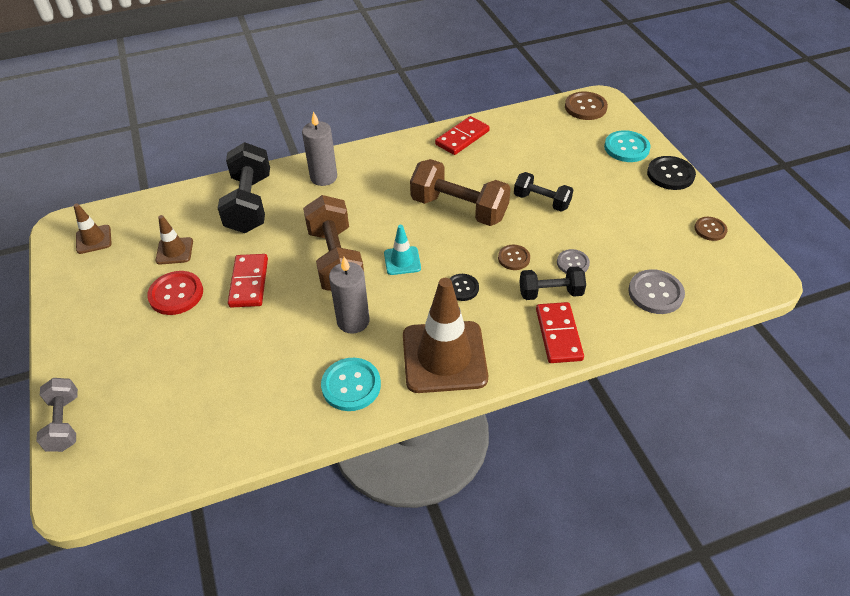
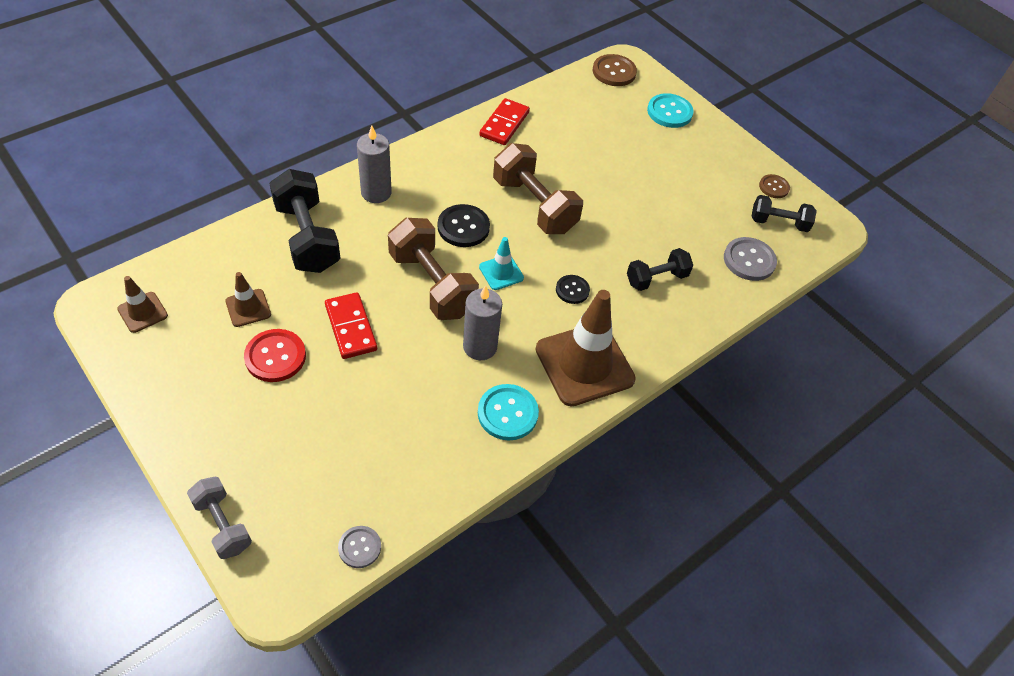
camera: 25 degrees left, 5 degrees up
brown dumbbell [410,159,511,226] -> brown dumbbell turned 45 degrees clockwise [493,143,583,234]
brown button [498,245,530,270] -> none
black dumbbell [514,172,573,212] -> black dumbbell moved to [752,195,817,232]
red domino [536,302,584,363] -> none
grey button [557,249,590,273] -> grey button moved to [338,526,381,568]
black button [647,156,696,190] -> black button moved to [438,204,490,247]

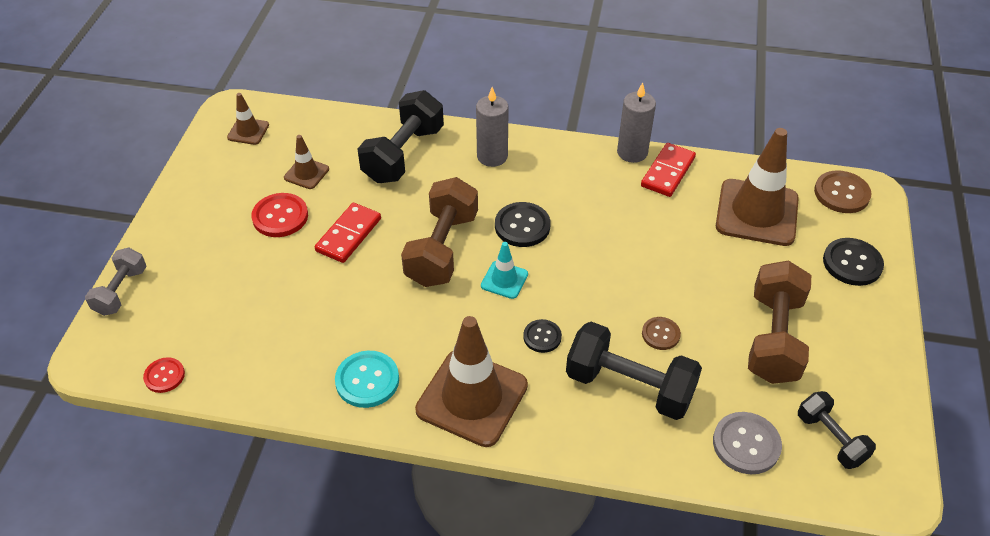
camera: 55 degrees right, 5 degrees down
grey button [338,526,381,568] -> red button [143,357,185,393]
grey candle [463,285,502,360] -> grey candle moved to [617,82,656,163]
red domino [479,98,530,145] -> red domino turned 45 degrees counterclockwise [641,143,696,197]
brown dumbbell [493,143,583,234] -> brown dumbbell moved to [748,260,811,384]
black dumbbell [627,248,693,291] -> black dumbbell [566,322,702,420], size x1.69
turquoise button [647,93,694,128] -> black button [823,238,884,286]
brown button [759,174,790,198] -> brown button moved to [642,317,681,350]
none -> brown traffic cone [716,128,799,246]

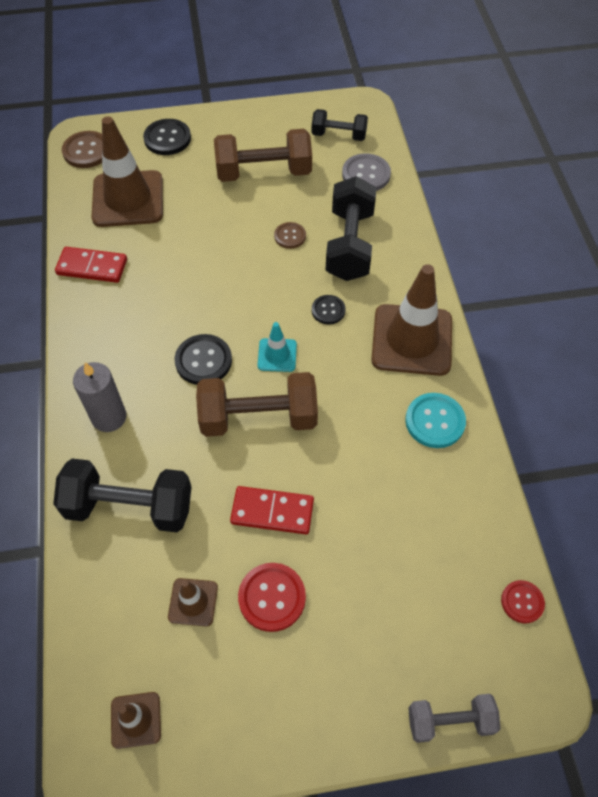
camera: 110 degrees left, 10 degrees up
grey candle [617,82,656,163] -> none
black dumbbell [798,391,876,469] -> black dumbbell turned 60 degrees clockwise [312,109,368,141]

